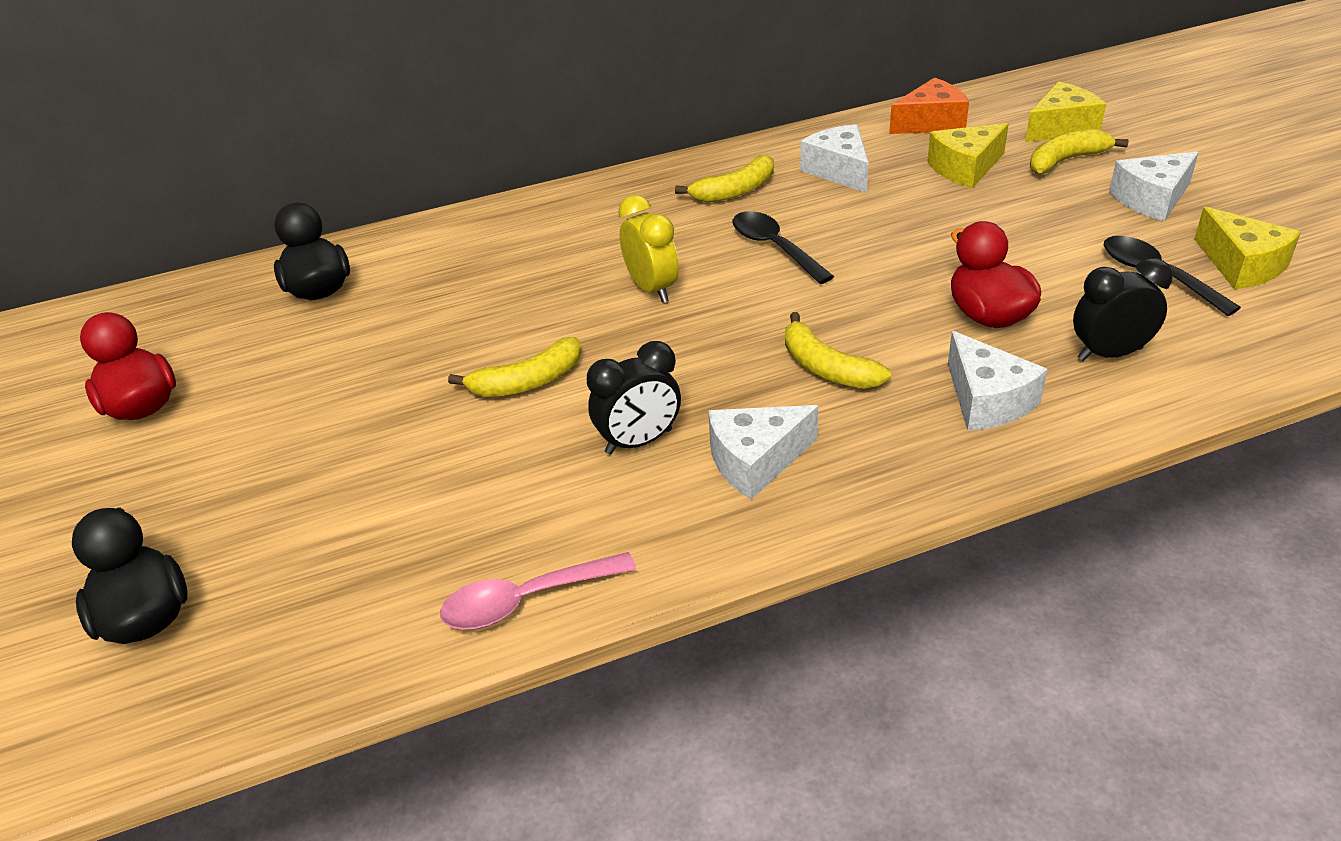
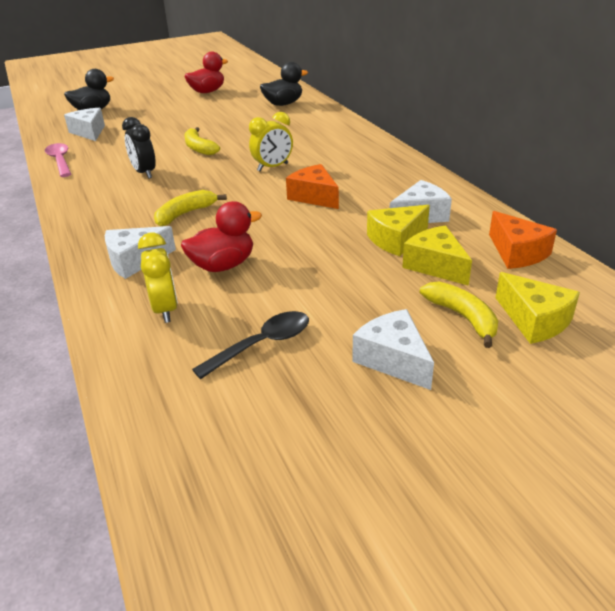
camera: 85 degrees right, 5 degrees down
yellow banana [675,154,774,202] -> none
white cheese [708,405,818,500] -> white cheese moved to [64,108,105,141]
black spoon [733,211,834,284] -> orange cheese [286,164,339,209]
black clock [1073,258,1173,361] -> yellow clock [138,233,178,323]
yellow cheese [1194,207,1301,289] -> yellow cheese moved to [367,205,430,256]

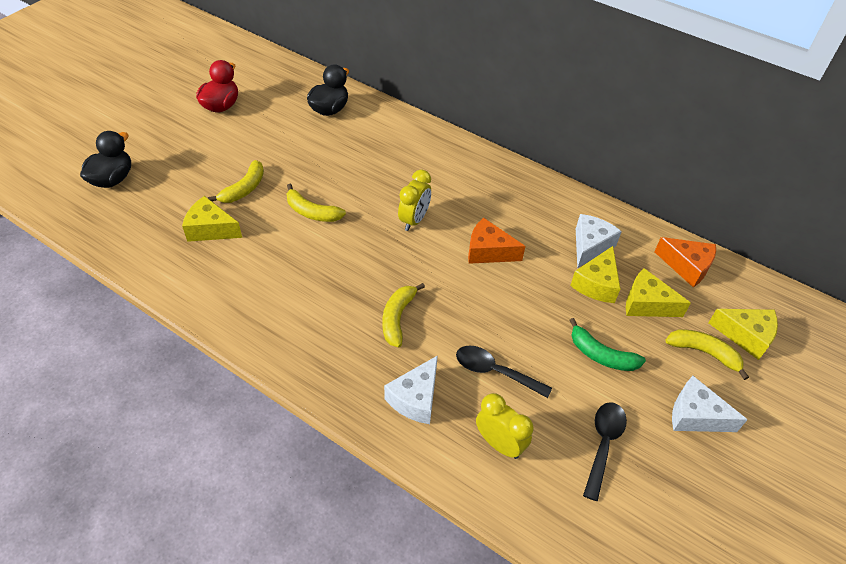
camera: 35 degrees left, 15 degrees up
pink spoon [45,143,71,177] -> none
white cheese [64,108,105,141] -> none
black clock [122,117,156,179] -> none
red duck [181,201,262,272] -> black spoon [456,345,552,398]
none -> yellow cheese [182,196,242,242]
none -> yellow banana [208,160,264,203]
none -> green banana [570,318,646,371]

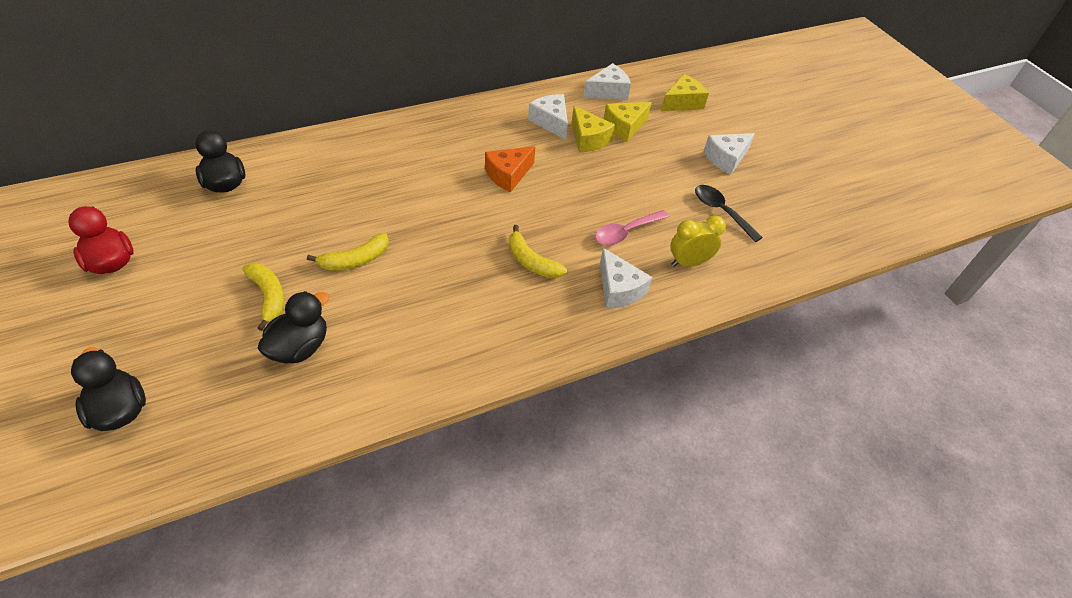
camera: 60 degrees left, 0 degrees up
yellow cheese [182,196,242,242] -> black duck [258,291,329,363]
yellow clock [398,170,431,231] -> none
black spoon [456,345,552,398] -> pink spoon [595,210,669,245]
green banana [570,318,646,371] -> none
orange cheese [654,237,716,287] -> white cheese [583,63,631,100]
yellow banana [665,330,749,380] -> none

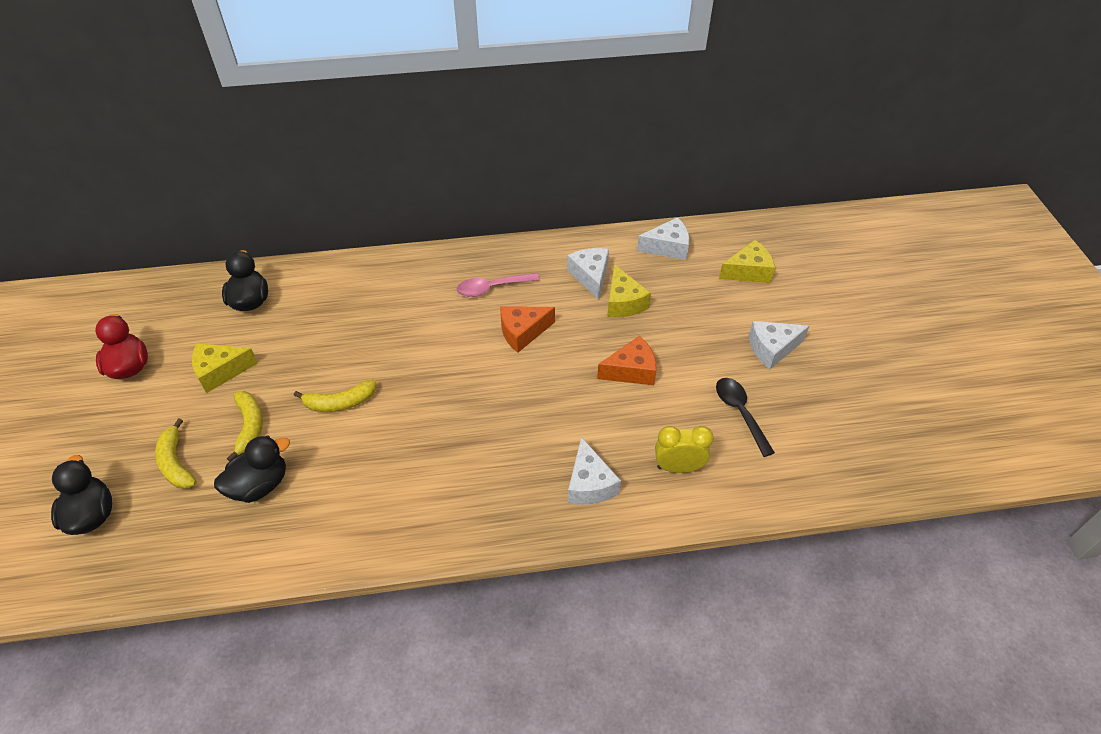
camera: 20 degrees right, 0 degrees up
yellow banana [509,225,567,278] -> yellow banana moved to [155,418,197,489]
pink spoon [595,210,669,245] -> pink spoon moved to [457,273,540,297]
yellow cheese [604,102,652,142] -> yellow cheese moved to [192,343,258,393]
none -> orange cheese [597,336,657,385]

